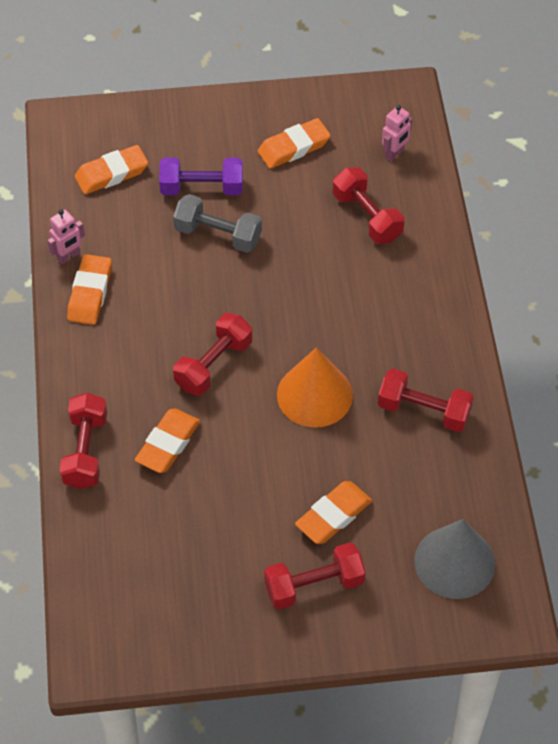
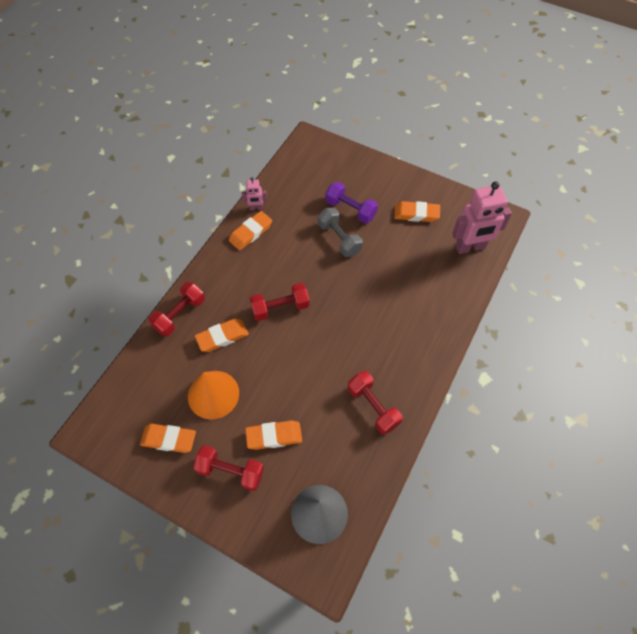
camera: 35 degrees right, 5 degrees up
orange eraser [75,145,148,194] -> orange eraser moved to [140,423,196,453]
orange cone [277,347,353,428] -> orange cone moved to [188,371,239,420]
red dumbbell [333,167,404,244] -> none
pink robot [382,105,412,161] -> pink robot [452,181,512,254], size x2.06

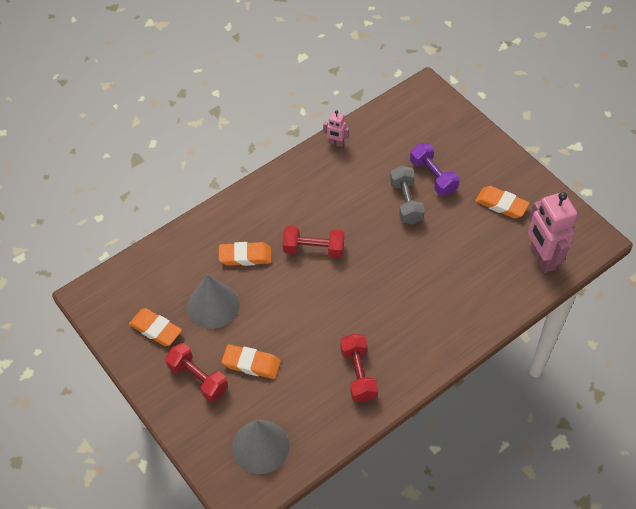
camera: 25 degrees right, 5 degrees down
red dumbbell [149,282,205,336] -> none
orange cone [188,371,239,420] -> grey cone [187,275,240,329]
orange eraser [229,211,272,250] -> none
pink robot [452,181,512,254] -> pink robot turned 60 degrees clockwise [528,192,577,273]

